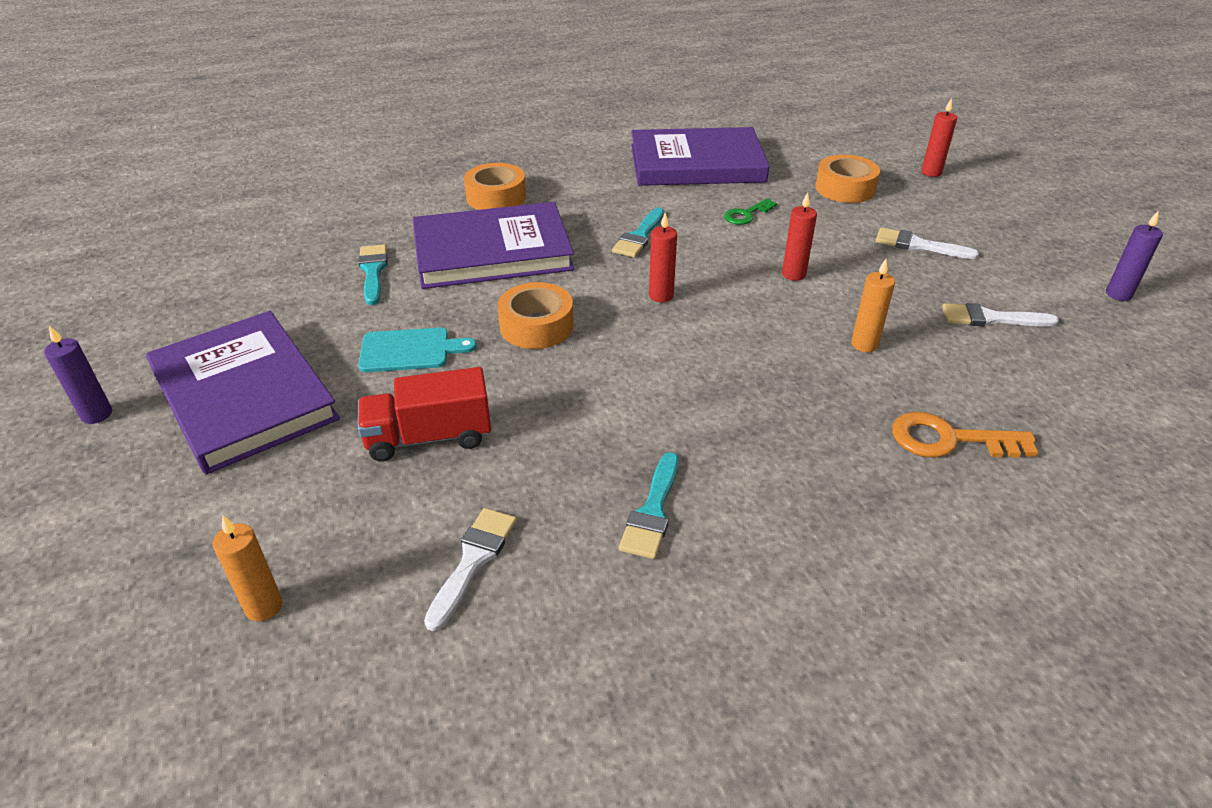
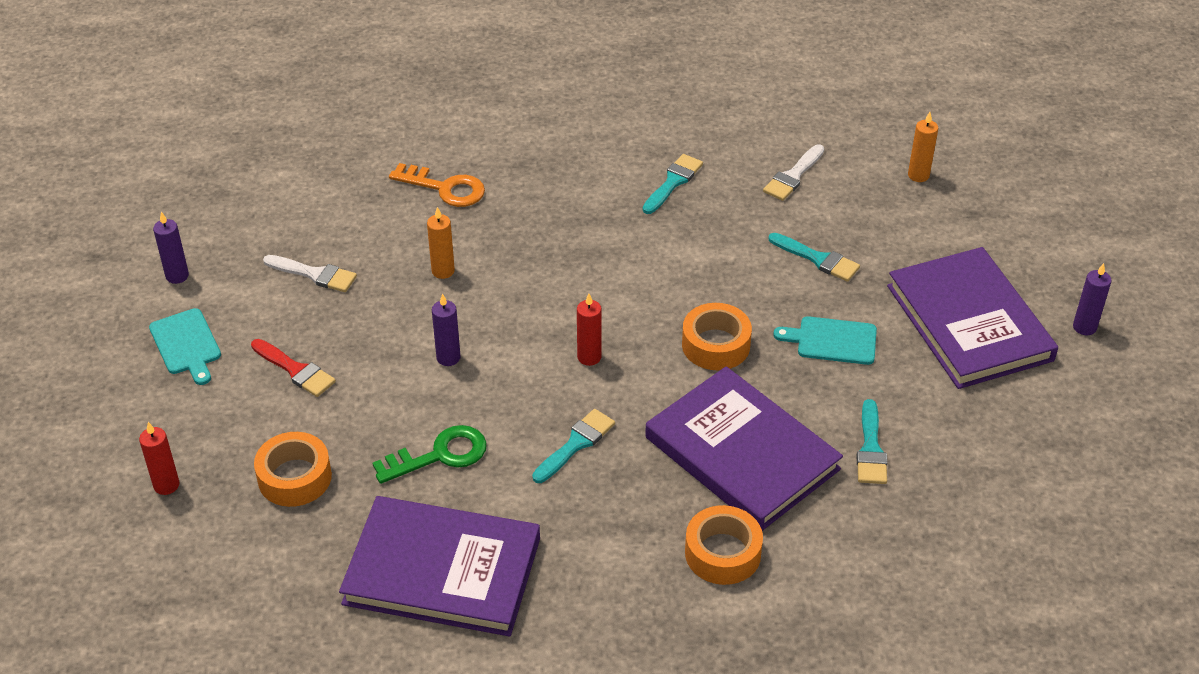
camera: 165 degrees left, 5 degrees up
red truck [358,367,491,462] -> turquoise brush [768,233,860,282]
purple book [413,202,574,289] -> purple book turned 45 degrees clockwise [645,366,843,531]
green key [724,198,777,225] -> green key [373,425,487,484], size x1.57
red candle [782,192,817,281] -> purple candle [432,293,461,366]
white brush [876,227,979,259] -> red brush [251,339,336,397]
none -> turquoise cutting board [149,308,221,385]

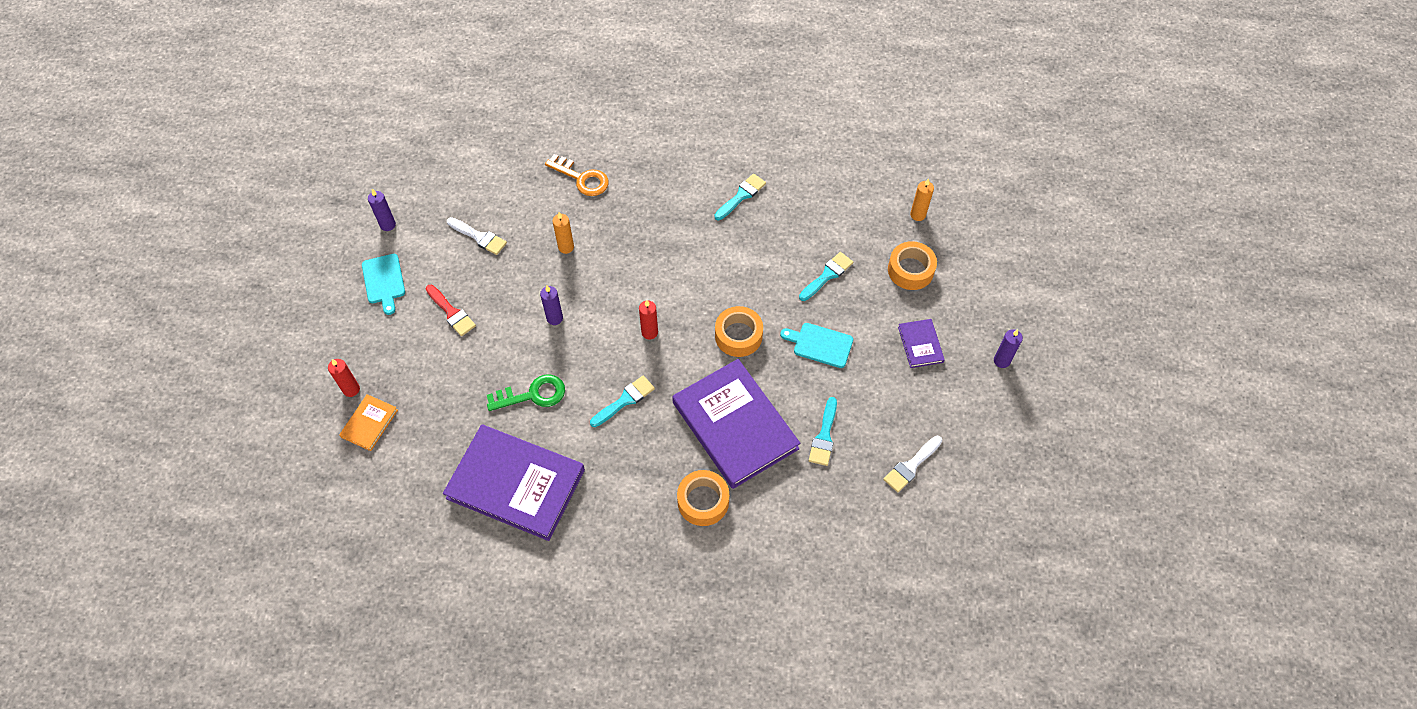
camera: 10 degrees right, 15 degrees up
orange tape [254,432,332,507] -> orange tape moved to [888,241,937,290]
white brush [763,144,824,201] -> white brush moved to [883,436,942,492]
turquoise brush [768,233,860,282] -> turquoise brush turned 90 degrees counterclockwise [799,252,853,301]
purple book [887,247,1058,389] -> purple book [898,319,945,368], size x0.45
none -> orange book [339,394,398,451]

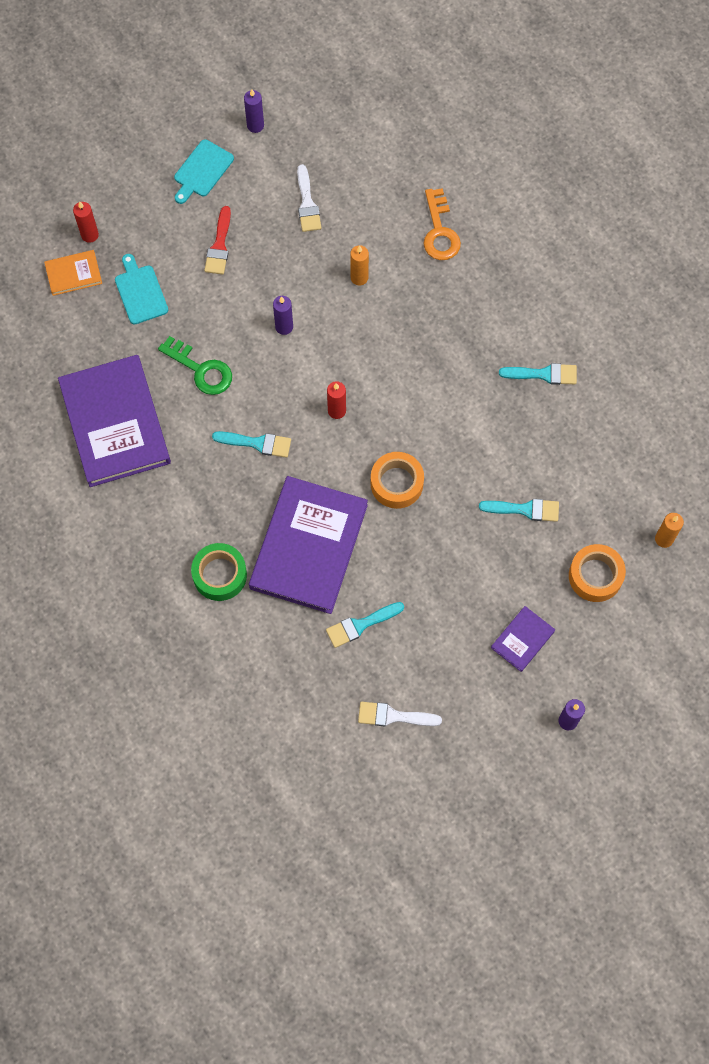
camera: 50 degrees right, 10 degrees up
orange tape [677,470,729,526] -> green tape [191,543,247,601]
turquoise cutting board [780,323,853,368] -> turquoise cutting board moved to [115,254,168,325]

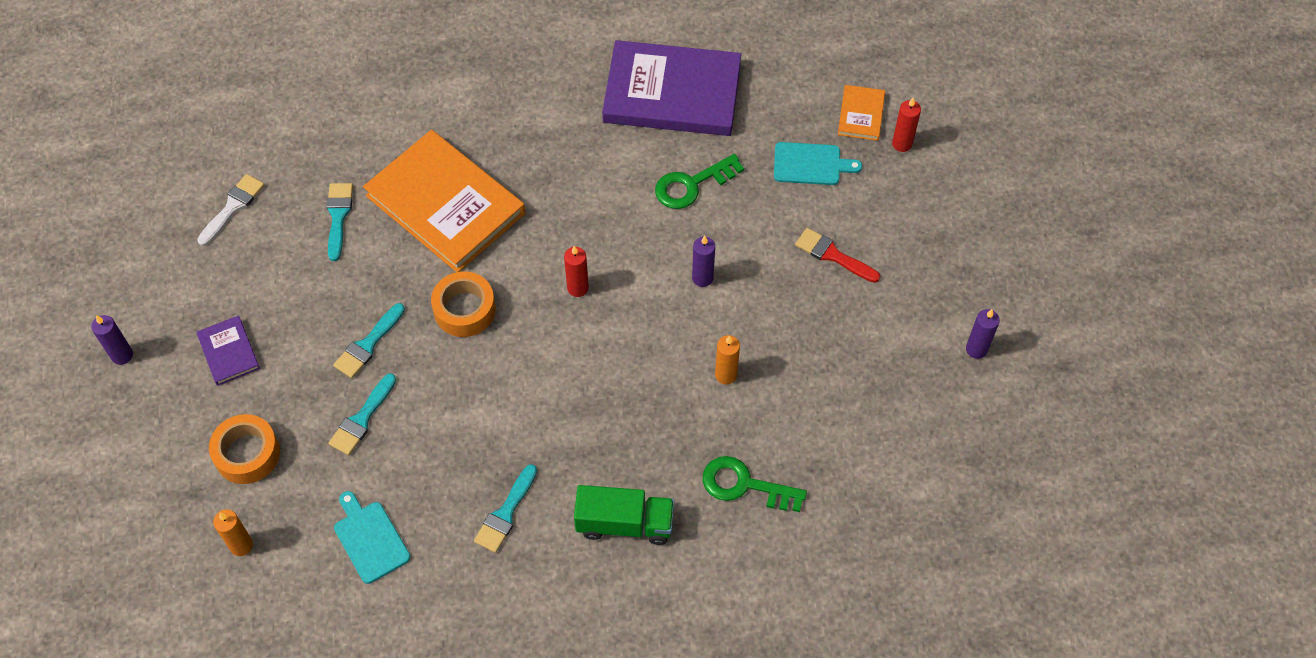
camera: 115 degrees right, 10 degrees down
turquoise cutting board [174,139,234,204] -> turquoise cutting board moved to [334,491,411,584]
green tape [191,543,247,601] -> none
turquoise brush [212,431,291,458] -> turquoise brush moved to [333,303,405,378]
purple book [249,476,368,614] -> orange book [363,130,525,272]
white brush [297,164,321,232] -> none
orange key [424,188,461,260] -> green key [703,456,807,512]
none -> green truck [574,485,674,545]

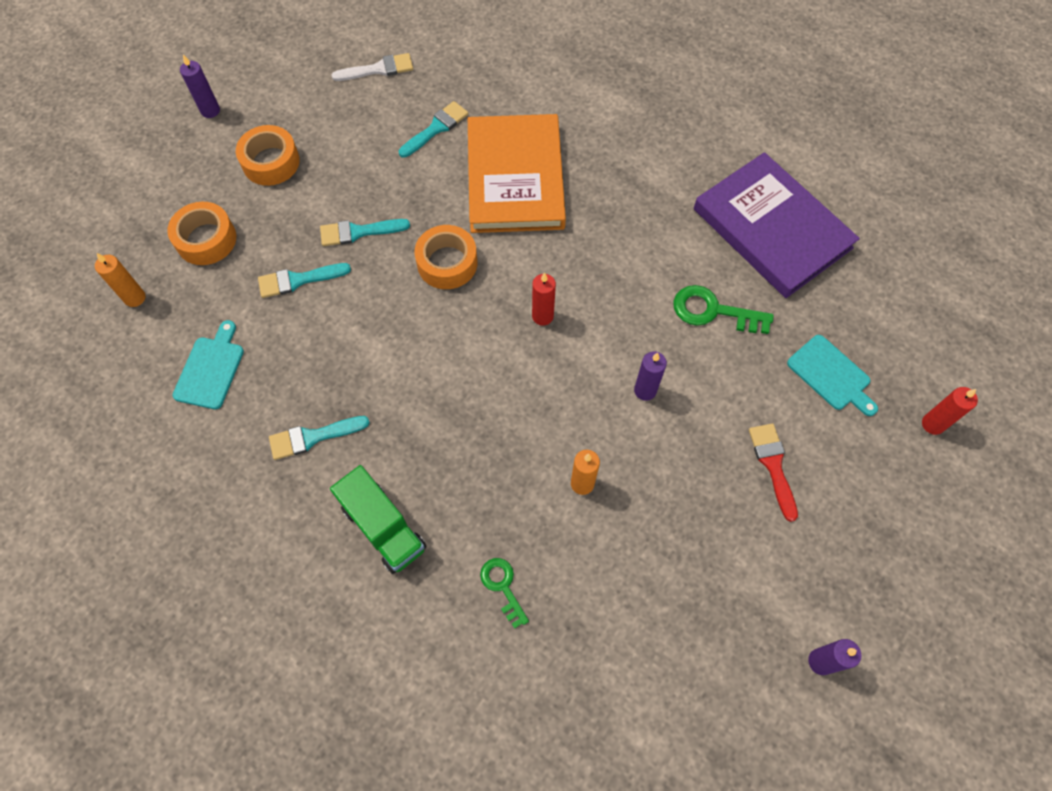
camera: 45 degrees right, 5 degrees up
purple book [196,315,260,386] -> orange tape [236,125,300,186]
green key [703,456,807,512] -> green key [480,558,529,629], size x0.64
orange book [838,85,885,141] -> none

